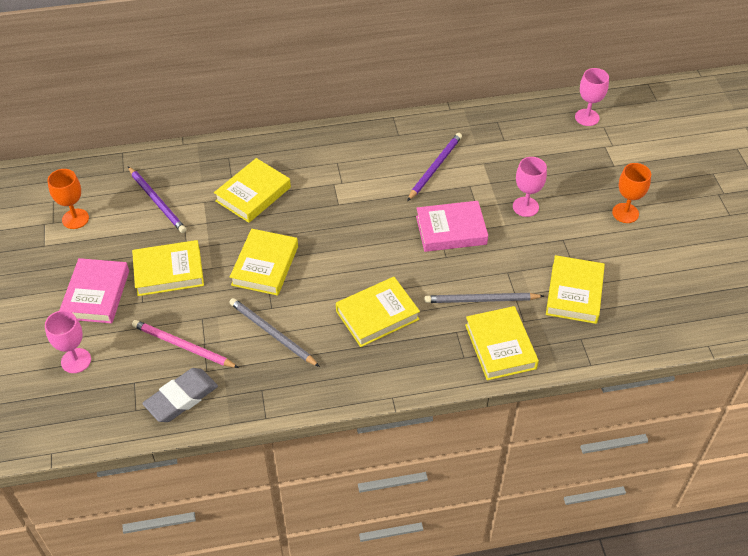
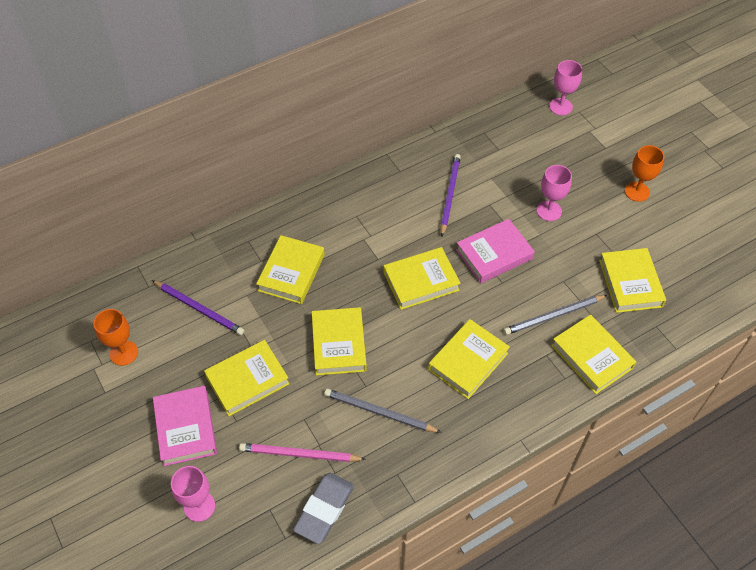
camera: 20 degrees left, 5 degrees up
none -> yellow book [384,247,461,310]

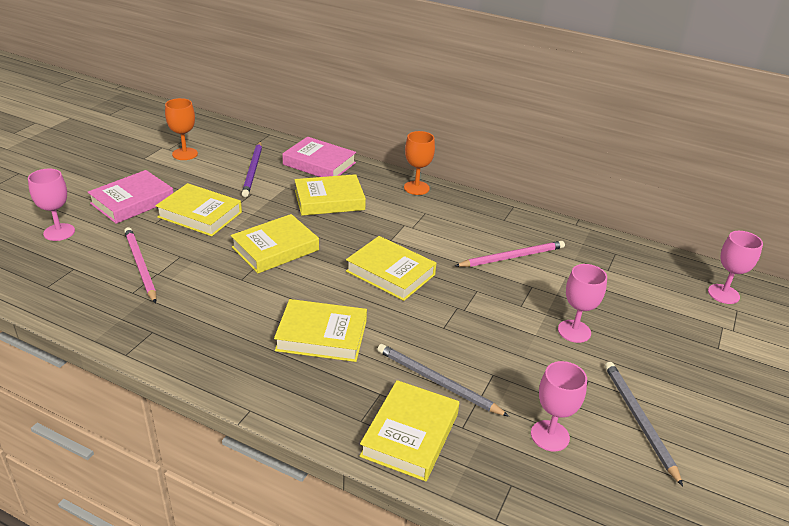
camera: 55 degrees right, 20 degrees down
grey eraser [293,473,354,544] -> none
grey pencil [324,389,442,433] -> grey pencil moved to [605,362,683,486]
purple pencil [441,154,461,236] -> pink pencil [455,241,565,267]
pink book [456,219,535,283] -> pink book moved to [282,137,356,177]
yellow book [599,248,666,313] -> pink goblet [531,361,587,451]
orange goblet [625,145,664,202] -> orange goblet moved to [404,131,435,195]

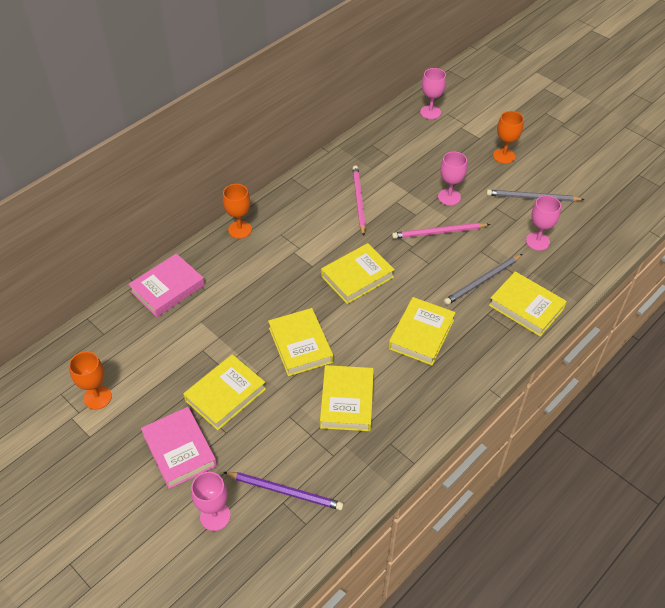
camera: 70 degrees left, 15 degrees up
pink pencil [124,227,156,303] -> pink pencil moved to [392,223,490,239]
purple pencil [242,141,262,197] -> purple pencil moved to [223,472,344,510]
yellow book [294,174,366,216] -> yellow book moved to [320,365,374,431]
none -> orange goblet [493,111,524,164]

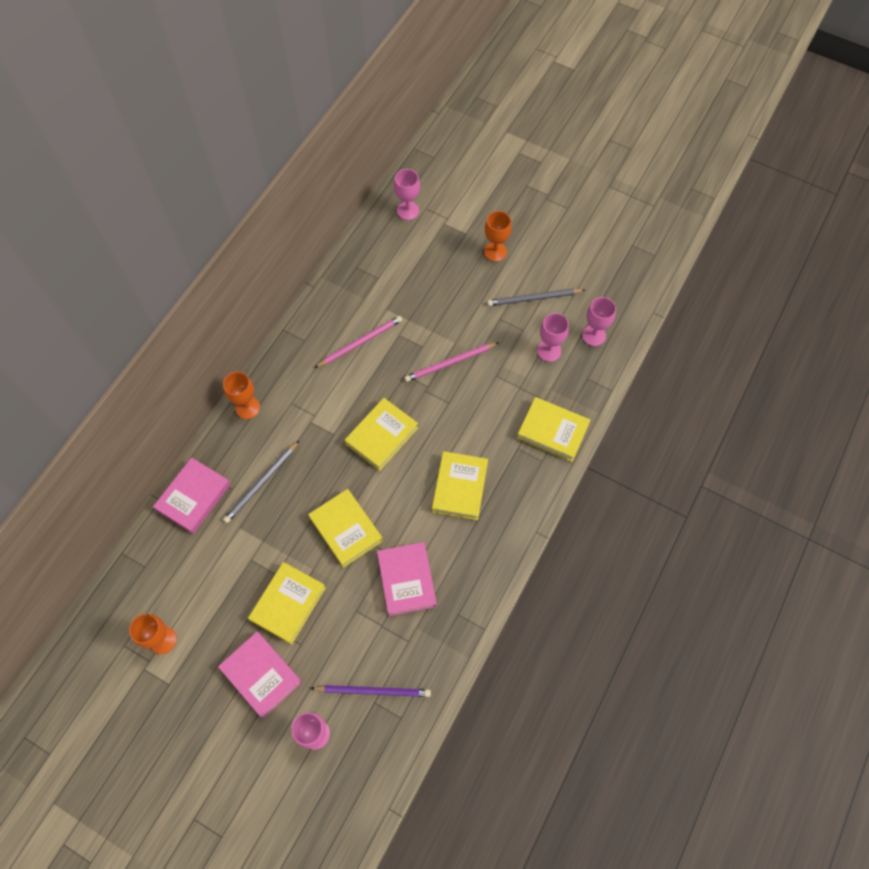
camera: 15 degrees left, 15 degrees up
yellow book [320,365,374,431] -> pink book [377,542,437,616]
pink pencil [352,166,366,236] -> pink pencil turned 75 degrees clockwise [314,316,402,368]
pink goblet [438,152,467,206] -> pink goblet moved to [582,297,616,346]
grey pencil [444,254,522,305] -> grey pencil moved to [223,441,299,523]

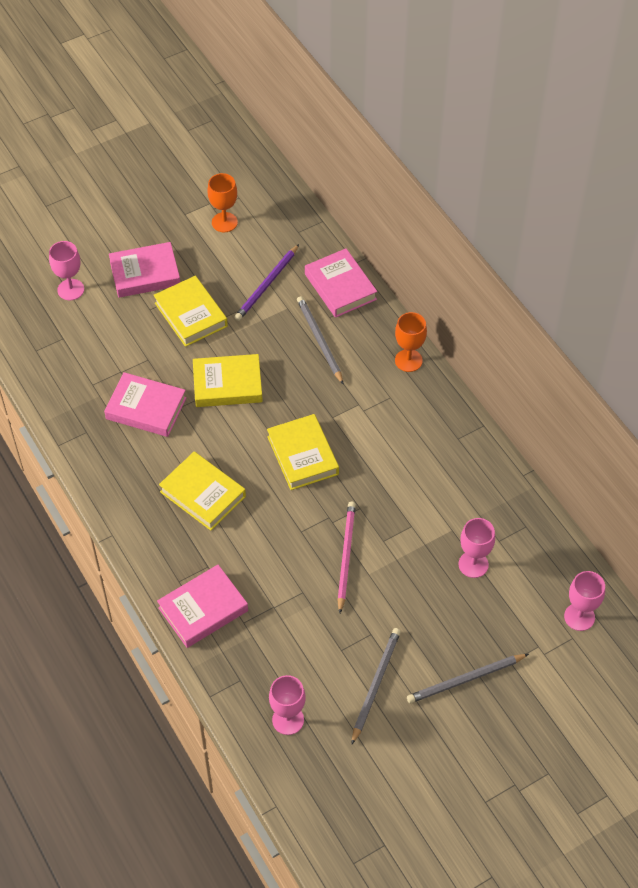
camera: 120 degrees right, 10 degrees down
purple pencil [310,685,431,697] -> purple pencil moved to [234,244,299,321]
pink pencil [314,316,402,368] -> none
orange goblet [484,211,511,262] -> grey pencil [407,654,529,703]
yellow book [517,397,591,462] -> pink book [157,565,248,648]
pink goblet [537,313,569,362] -> pink goblet moved to [459,518,495,578]

